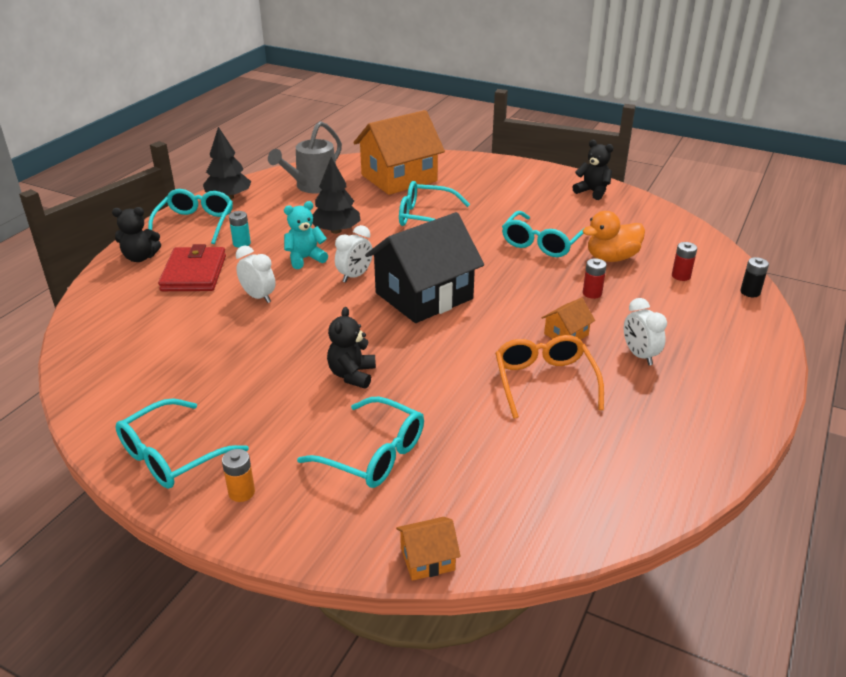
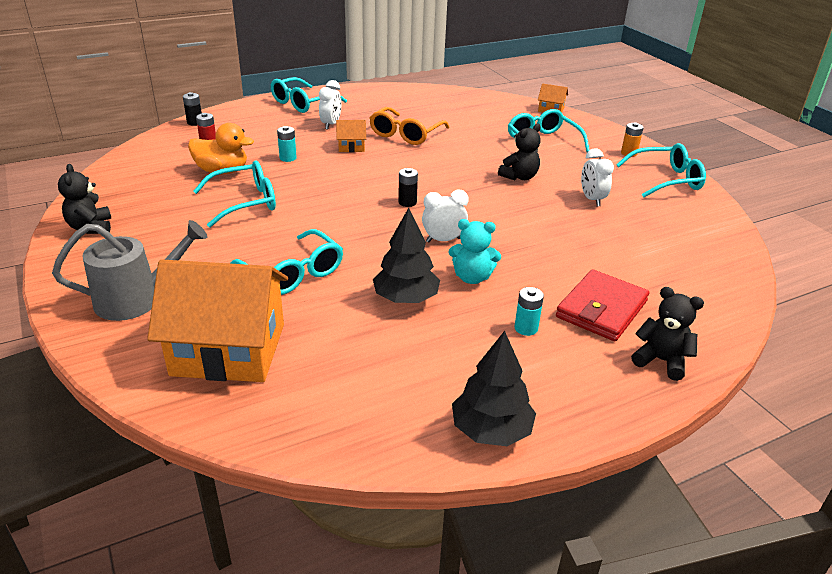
camera: 145 degrees left, 0 degrees up
turquoise glasses [148,189,233,244] -> turquoise glasses moved to [271,77,347,113]
white clock [236,245,275,303] -> white clock moved to [581,148,614,207]
grey watering can [268,121,342,193] -> grey watering can moved to [52,220,207,321]
black house [365,212,484,323] -> black battery [398,168,418,207]
red battery [583,258,607,299] -> turquoise battery [277,126,297,162]

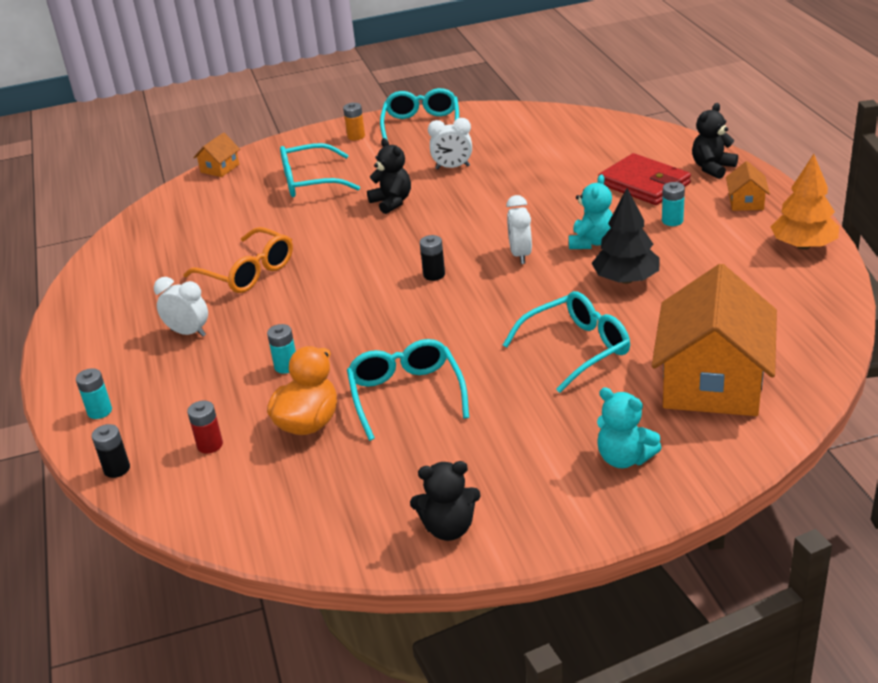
camera: 75 degrees left, 0 degrees up
grey watering can [52,220,207,321] -> turquoise teddy bear [597,387,662,468]
turquoise glasses [271,77,347,113] -> none
orange house [336,120,366,152] -> orange house moved to [726,161,770,211]
black tree [452,331,536,446] -> orange tree [771,154,839,250]
none -> turquoise battery [76,368,112,419]

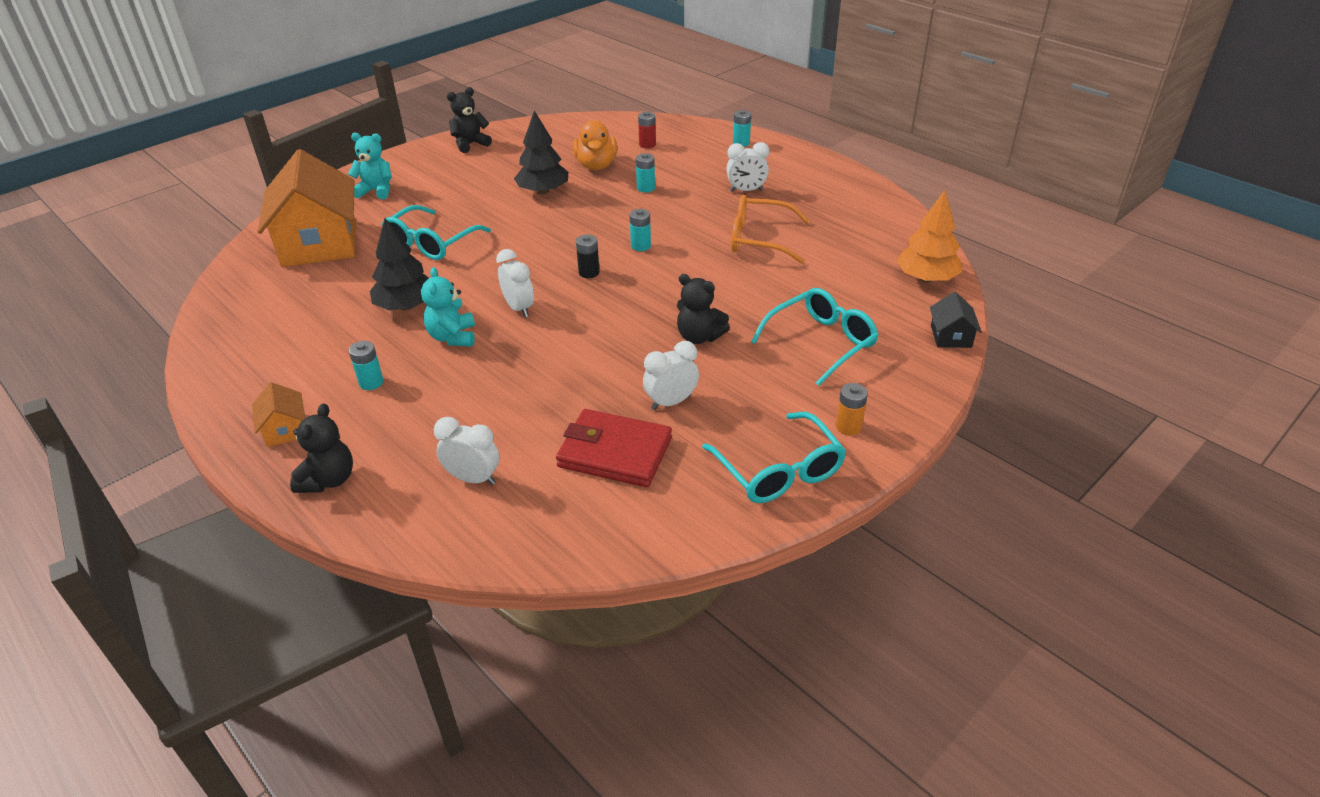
camera: 150 degrees right, 5 degrees up
black battery [92,424,130,478] -> none
orange house [193,133,240,177] -> black house [930,292,982,348]
turquoise glasses [347,339,469,441] -> black tree [514,110,568,194]
red wallet [598,153,691,205] -> red wallet moved to [556,409,672,487]
orange tree [771,154,839,250] -> orange tree moved to [897,190,962,282]
none -> white clock [434,417,499,485]
none -> turquoise battery [629,209,651,251]

